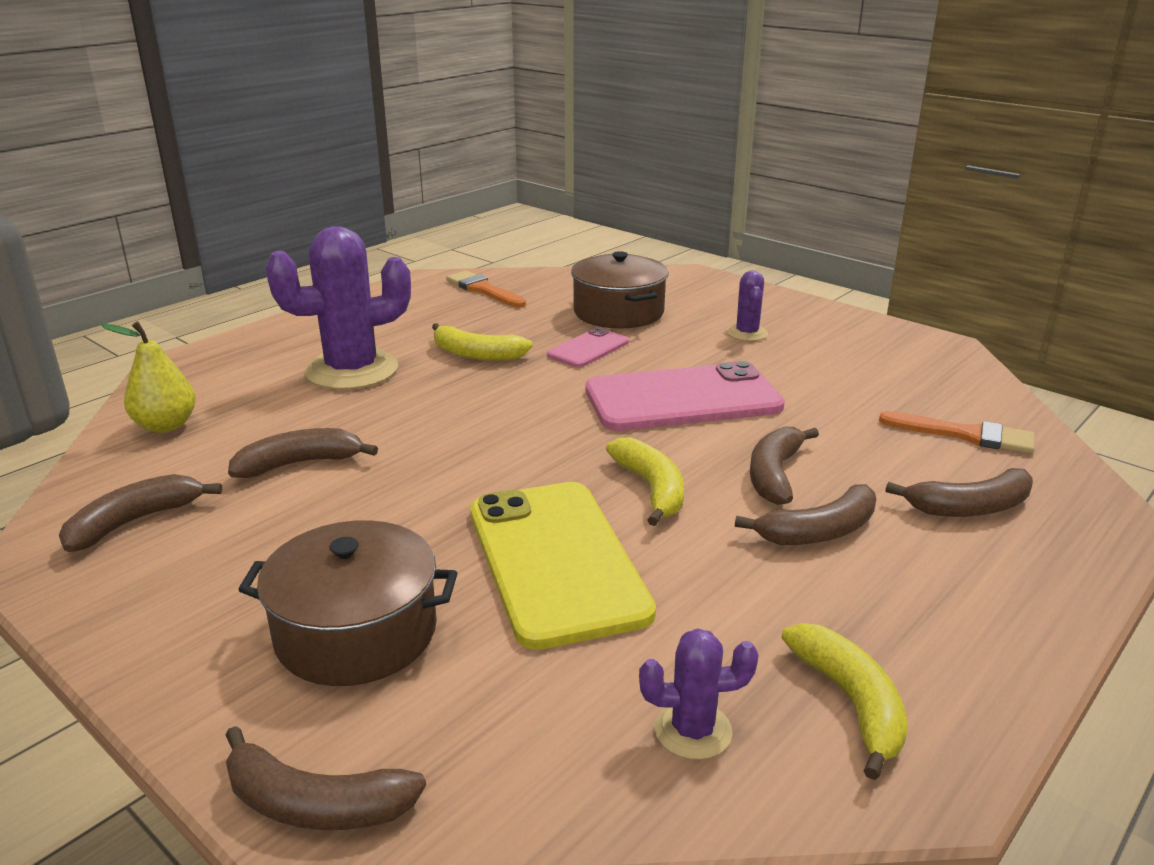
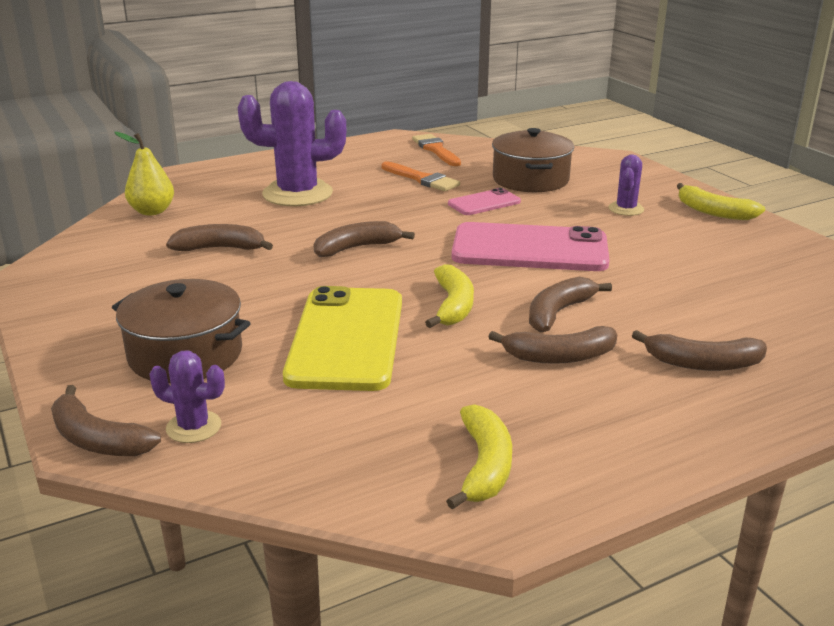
camera: 20 degrees right, 0 degrees up
brown banana [59,474,222,552] -> brown banana moved to [314,221,415,257]
yellow banana [432,323,533,361] -> yellow banana moved to [677,183,765,220]
purple cactus [639,628,758,760] -> purple cactus moved to [149,350,225,443]
orange brush [879,411,1035,454] -> orange brush moved to [381,161,460,191]

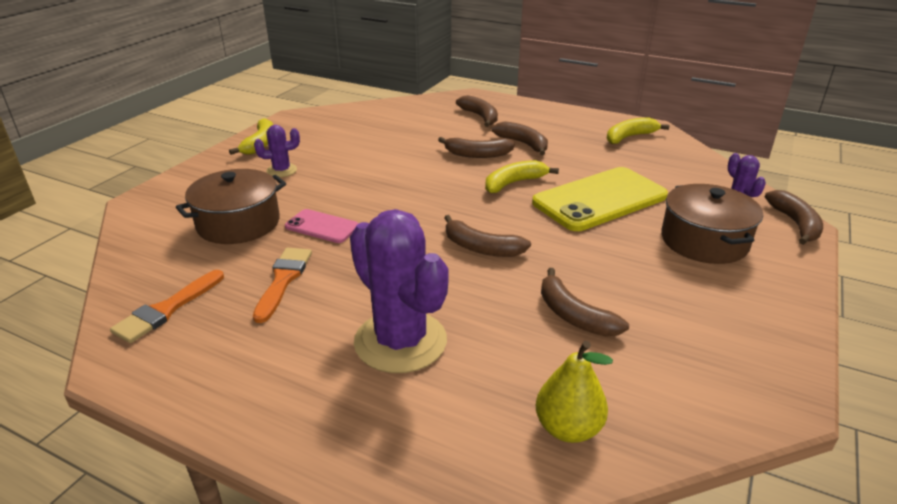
camera: 125 degrees left, 5 degrees up
pink phone [452,222,610,271] -> none

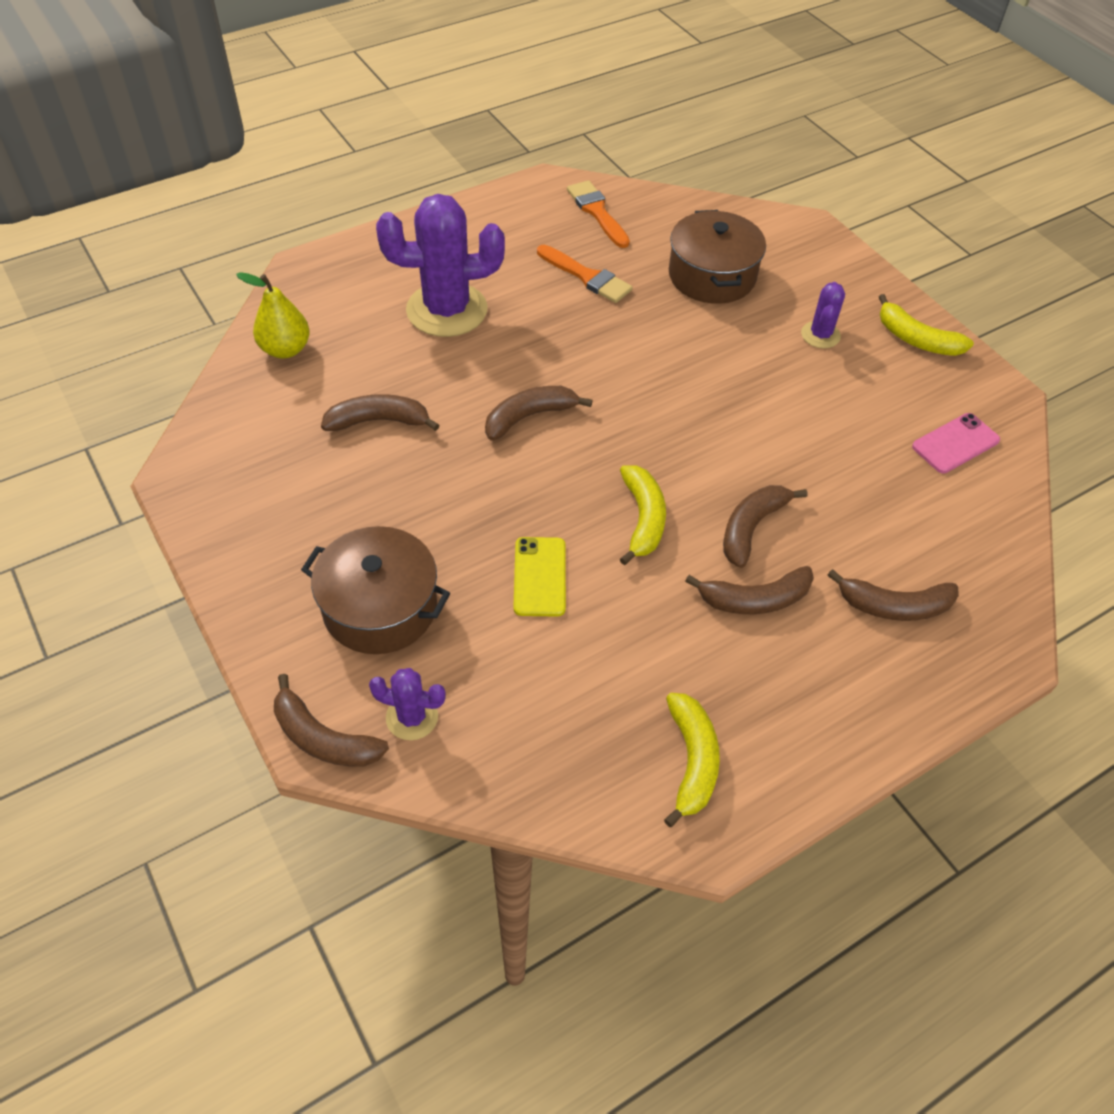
camera: 120 degrees right, 20 degrees up
pink phone [285,209,359,243] -> pink phone moved to [912,413,1000,473]
yellow phone [532,167,668,231] -> yellow phone [514,537,566,617], size x0.50

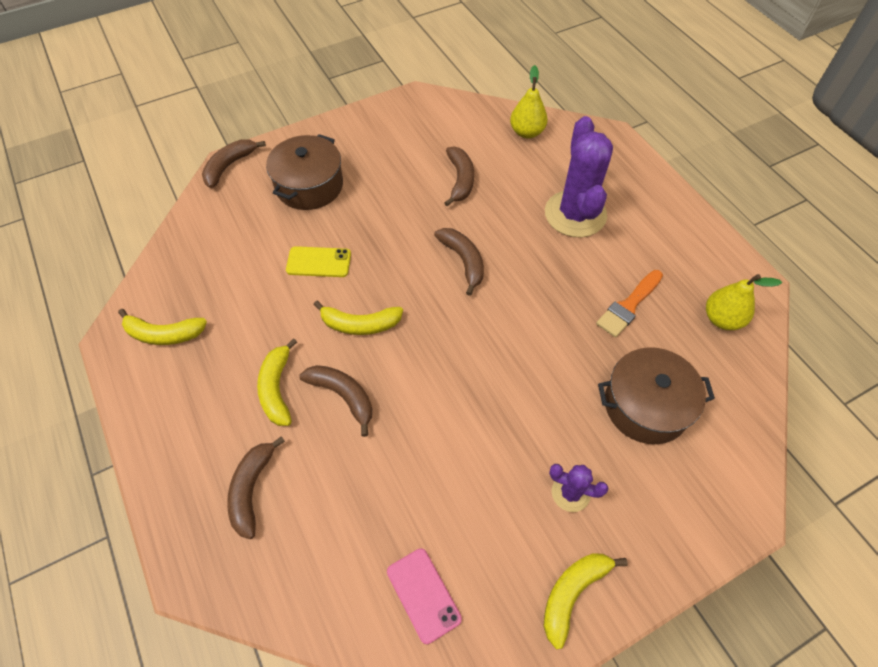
camera: 95 degrees right, 5 degrees up
purple cactus [369,668,446,740] -> none
orange brush [567,180,630,248] -> yellow pear [706,274,782,330]
brown banana [685,566,814,614] -> yellow banana [257,338,297,426]

